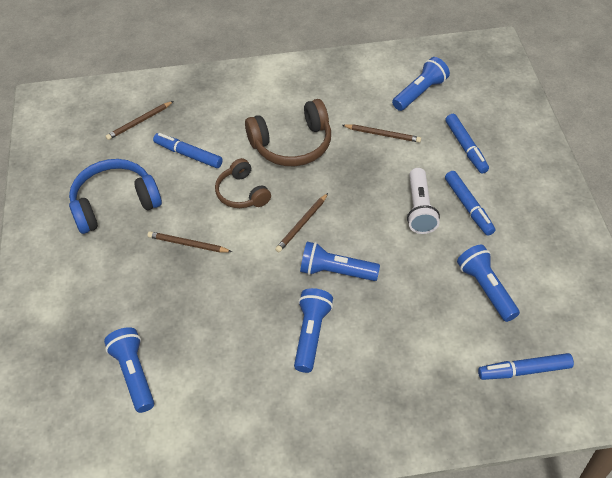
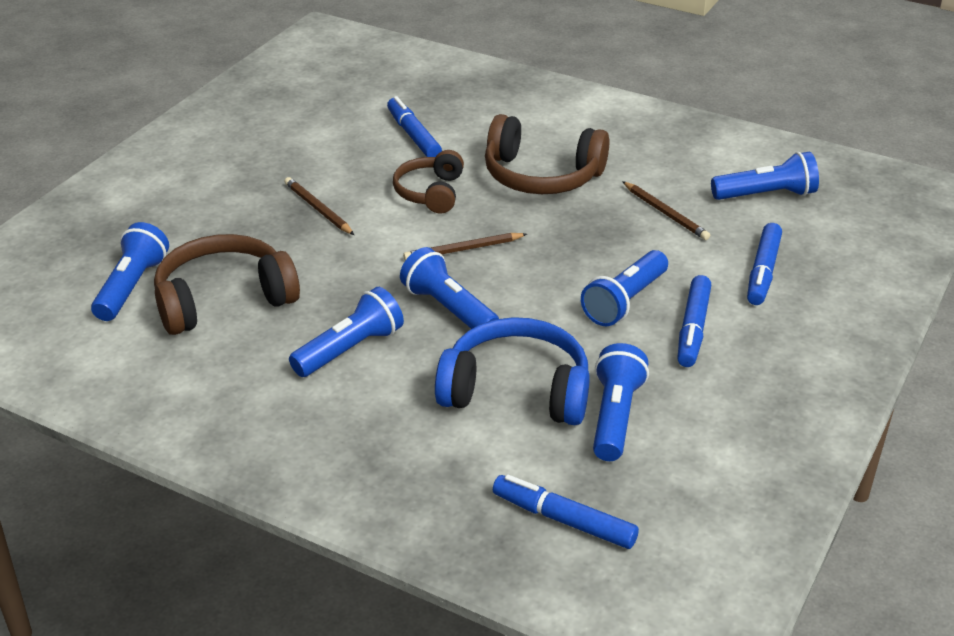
camera: 35 degrees right, 15 degrees down
blue headphones [69,159,162,234] -> blue headphones moved to [435,317,590,425]
brown pencil [106,101,174,140] -> none
white flashlight [407,168,440,234] -> blue flashlight [581,250,668,326]
none -> brown headphones [154,234,300,335]

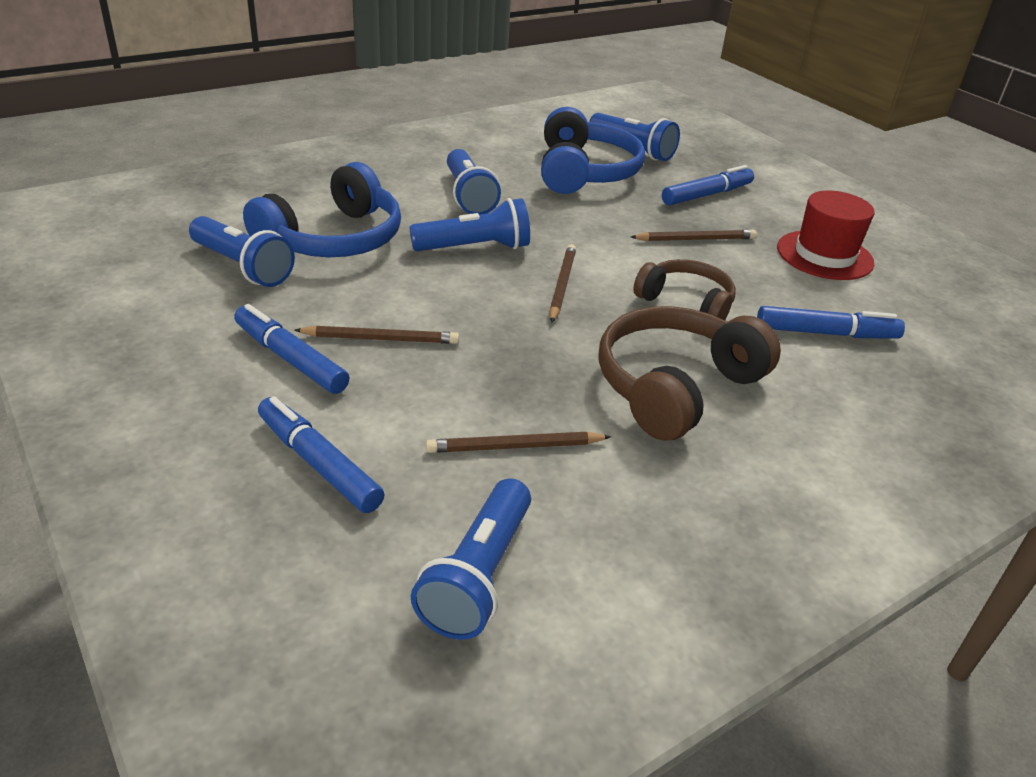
camera: 115 degrees right, 0 degrees up
brown headphones [154,234,300,335] -> blue headphones [541,107,645,194]
blue marker [493,474,639,549] -> blue marker moved to [662,165,754,206]
blue flashlight [581,250,668,326] -> brown pencil [295,326,459,344]
none -> red hat [777,191,875,280]

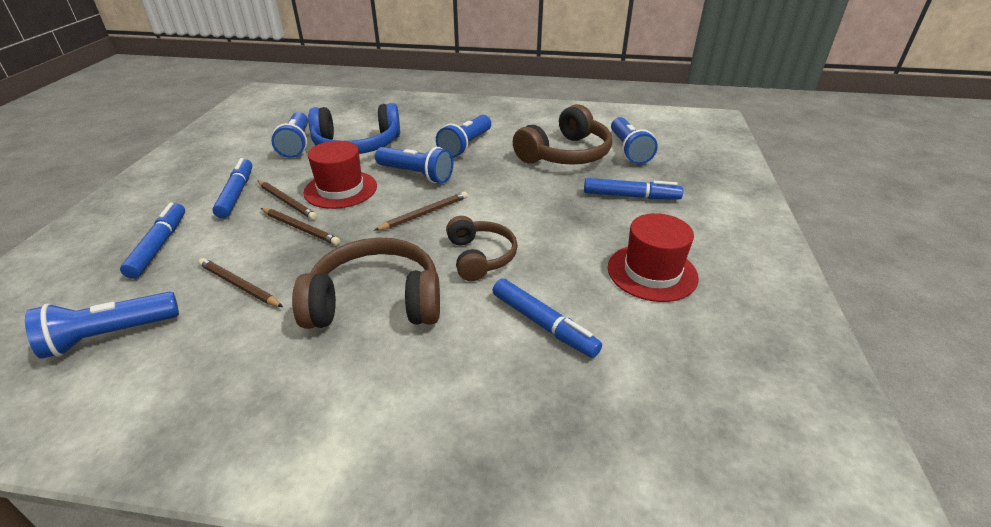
camera: 45 degrees right, 0 degrees up
blue headphones [541,107,645,194] -> brown headphones [513,104,612,165]
brown pencil [631,229,757,241] -> brown pencil moved to [261,208,340,245]
none -> red hat [303,141,377,209]

